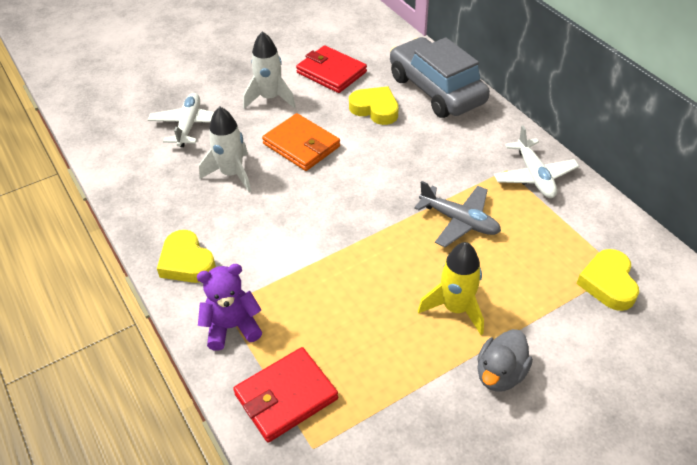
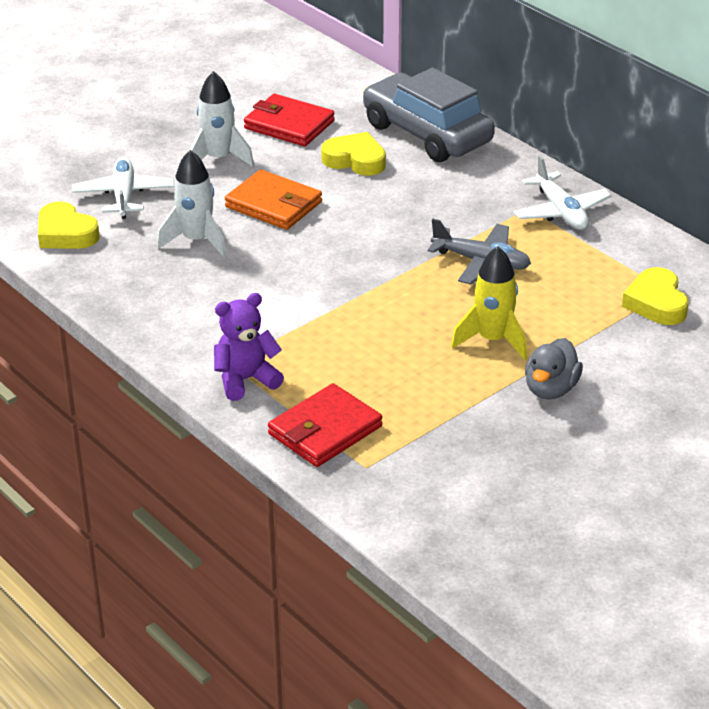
camera: 10 degrees left, 10 degrees down
yellow heart [157,230,216,283] -> yellow heart moved to [38,201,100,249]

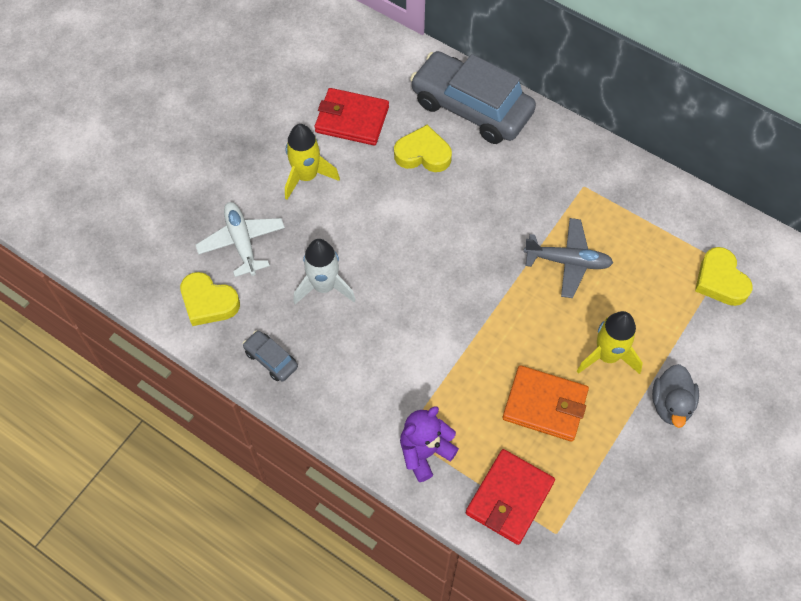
camera: 15 degrees left, 25 degrees up
white rocket [190,71,254,167] -> yellow rocket [285,124,340,200]
orange wallet [225,169,322,230] -> orange wallet moved to [503,365,589,442]
white plane [514,156,611,230] -> none
none -> grey car [243,330,298,381]

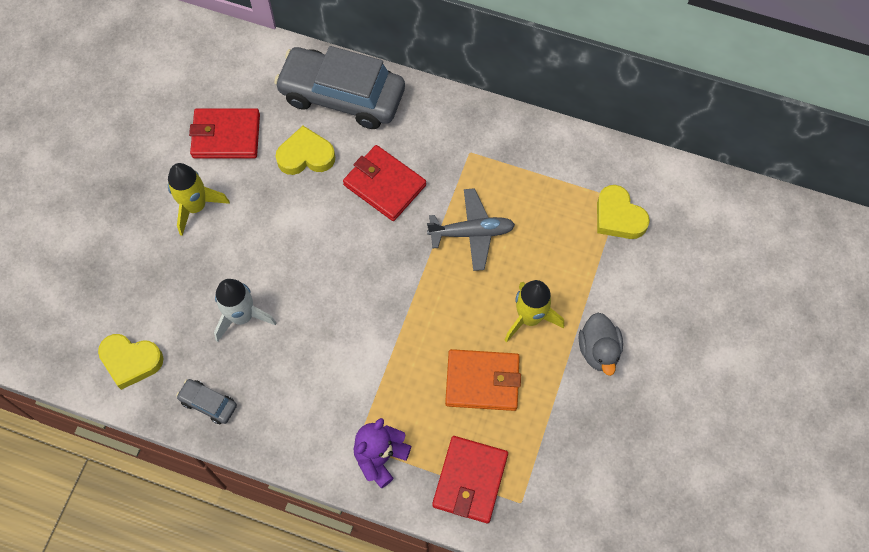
camera: 15 degrees left, 5 degrees up
white plane [196,202,285,277] -> none
none -> red wallet [343,145,426,221]

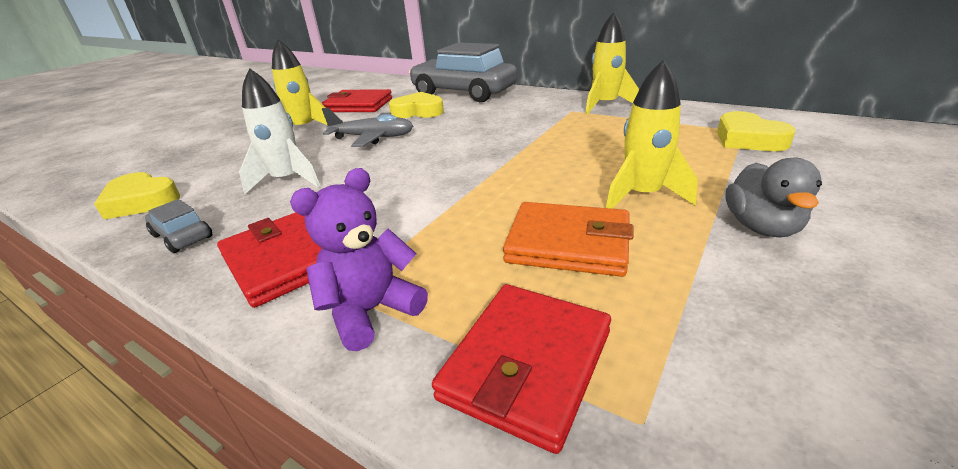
camera: 15 degrees right, 35 degrees down
red wallet [343,145,426,221] -> red wallet moved to [217,212,322,308]
grey plane [427,188,515,271] -> grey plane moved to [322,108,413,147]
none -> yellow rocket [585,12,639,114]

